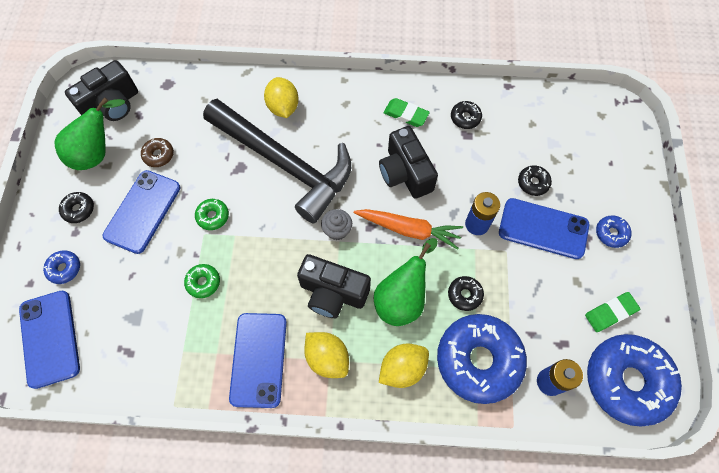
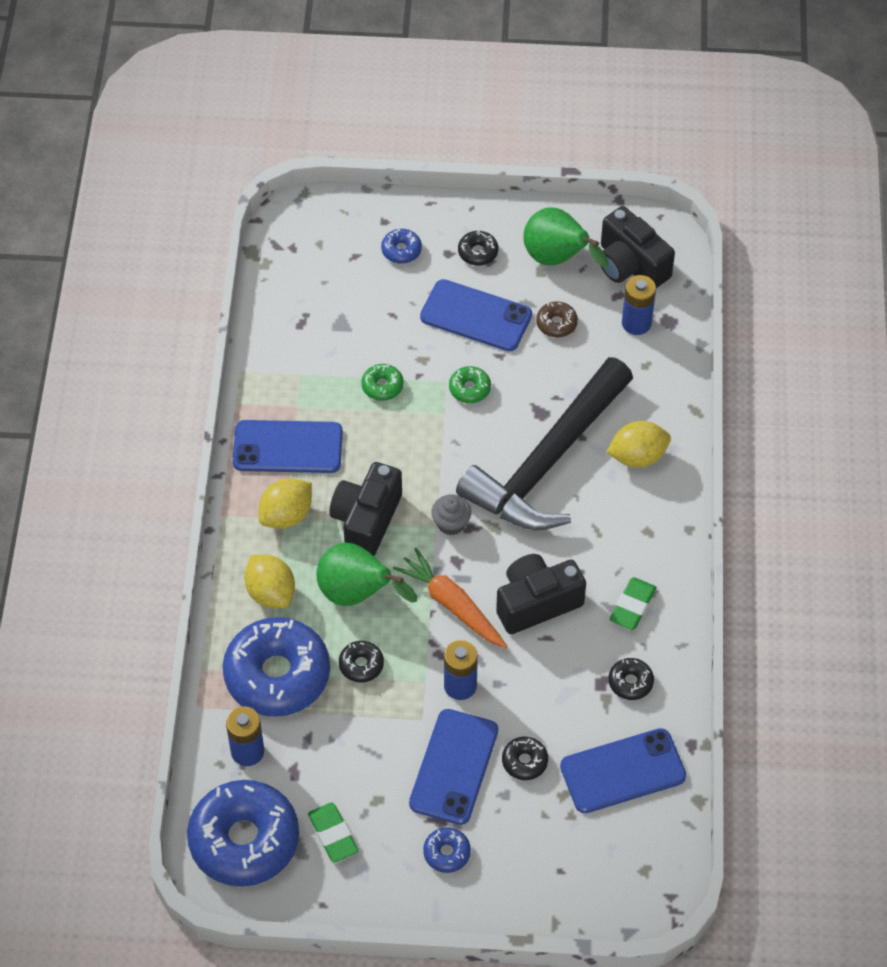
camera: 90 degrees right, 10 degrees down
blue phone [19,291,80,389] -> blue phone moved to [560,728,686,813]
orange carrot [354,209,463,250] -> orange carrot turned 120 degrees clockwise [393,548,508,648]
none -> blue battery [622,275,656,335]

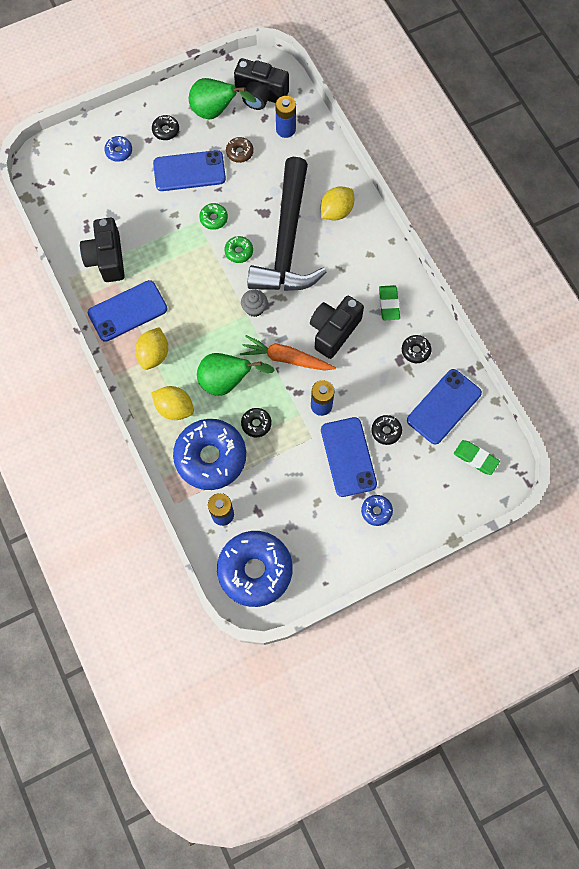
camera: 30 degrees left, 15 degrees up
green eraser [308,803,358,863] -> green eraser moved to [454,440,500,475]
black camera [330,462,402,556] -> black camera moved to [80,218,125,282]
green donut [361,364,404,401] -> green donut moved to [224,236,253,263]

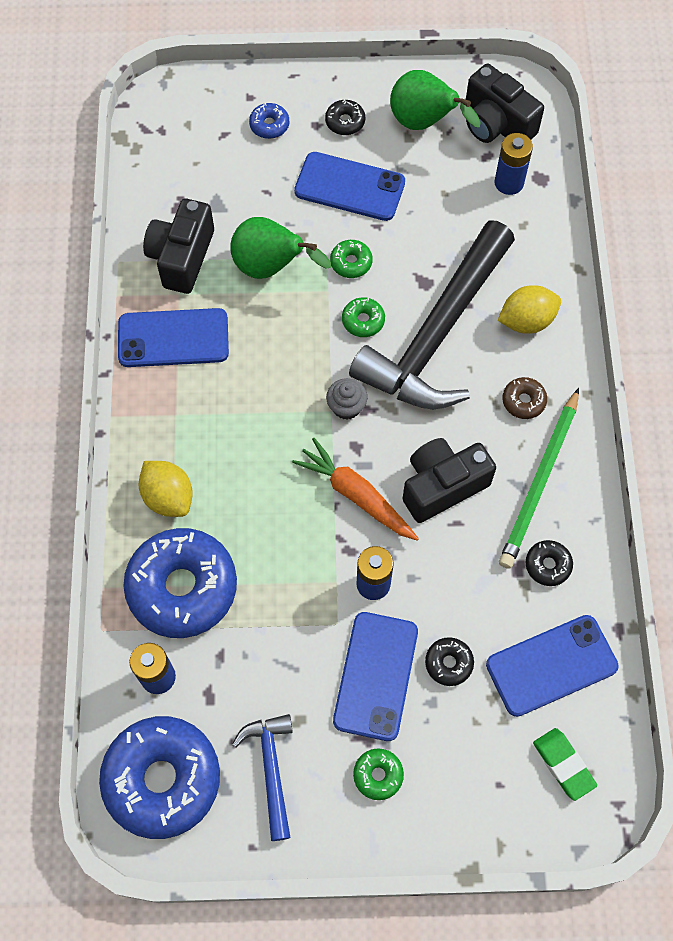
camera: 25 degrees right, 5 degrees down
yellow lemon [135,327,168,370] -> none
green pear [197,353,275,396] -> green pear moved to [230,217,331,279]
brown donut [226,137,254,163] -> brown donut moved to [502,377,547,419]
black donut [241,408,272,438] -> none
blue donut [361,495,393,526] -> green donut [353,748,404,800]
green eraser [379,285,400,320] -> green pencil [499,388,579,569]
none -> blue hammer [232,714,293,841]

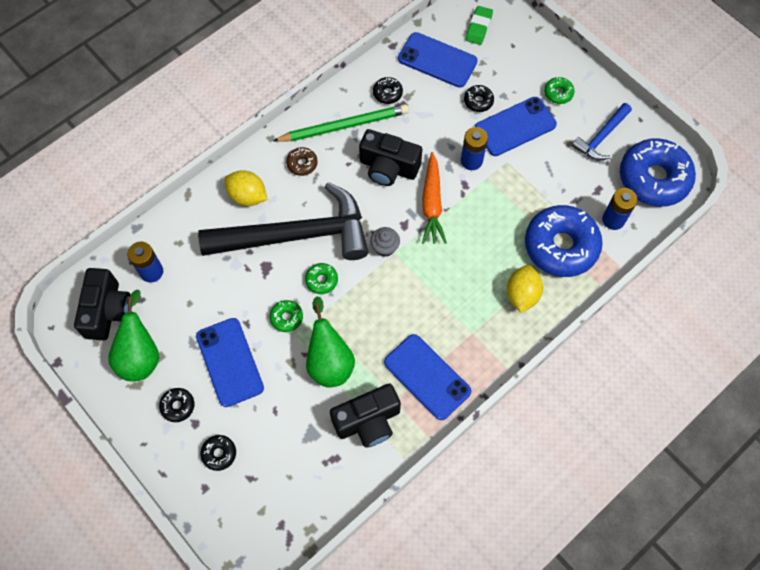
camera: 130 degrees left, 0 degrees up
blue donut [249,103,289,139] -> black donut [200,435,236,471]

